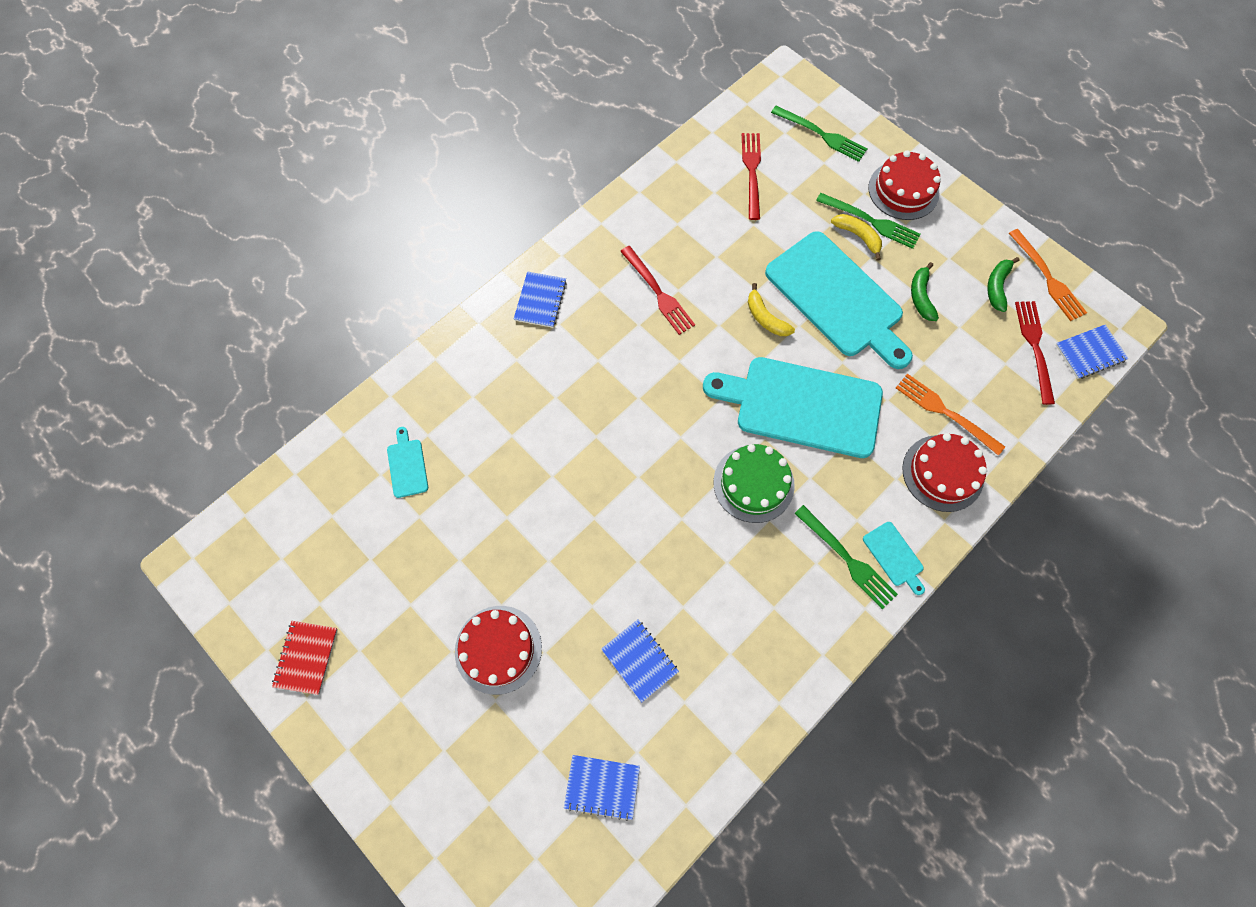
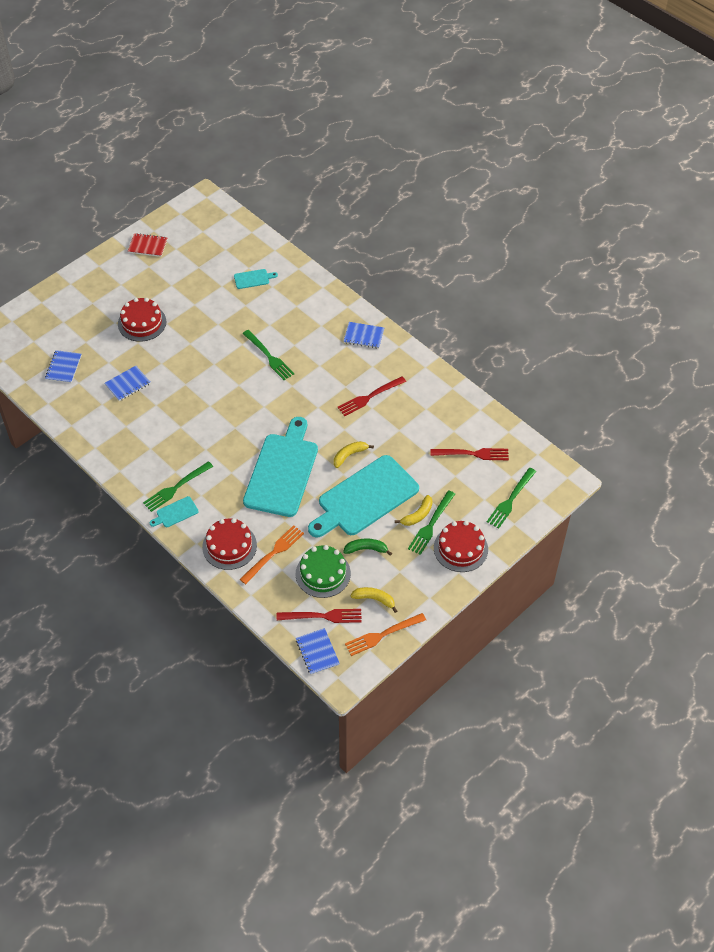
camera: 90 degrees right, 15 degrees down
green cake [713,444,795,523] -> green cake moved to [296,545,351,598]
green banana [987,257,1020,312] -> yellow banana [350,587,397,613]
none -> green fork [243,330,294,380]

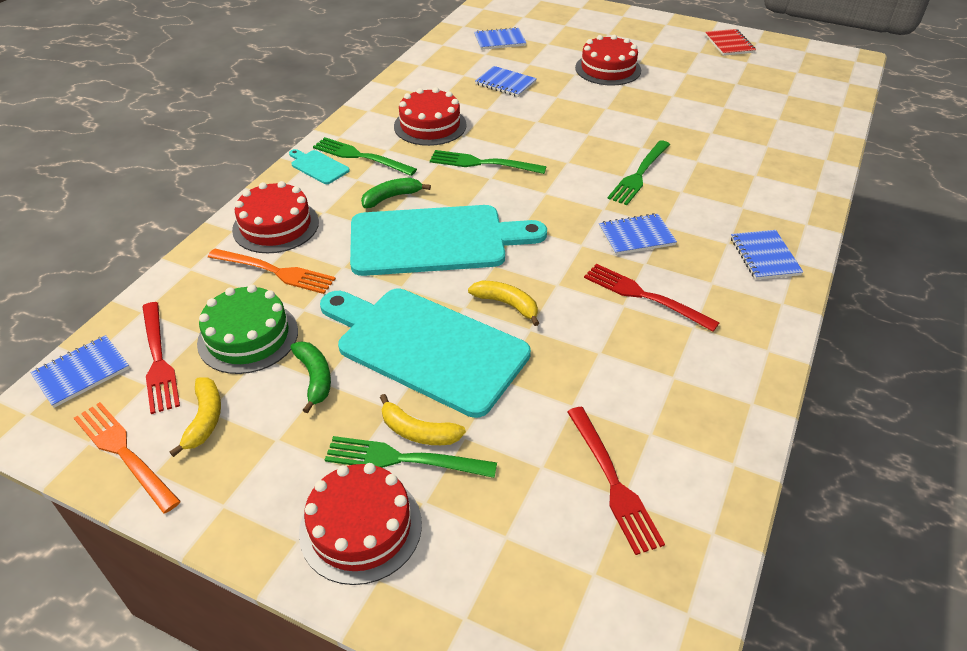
camera: 70 degrees right, 10 degrees down
turquoise cutting board [234,269,278,289] -> none
green fork [487,468,536,529] -> green fork moved to [430,150,546,174]
none -> green banana [361,178,431,208]
none -> red cake [394,87,467,146]
none -> blue notebook [599,213,677,255]

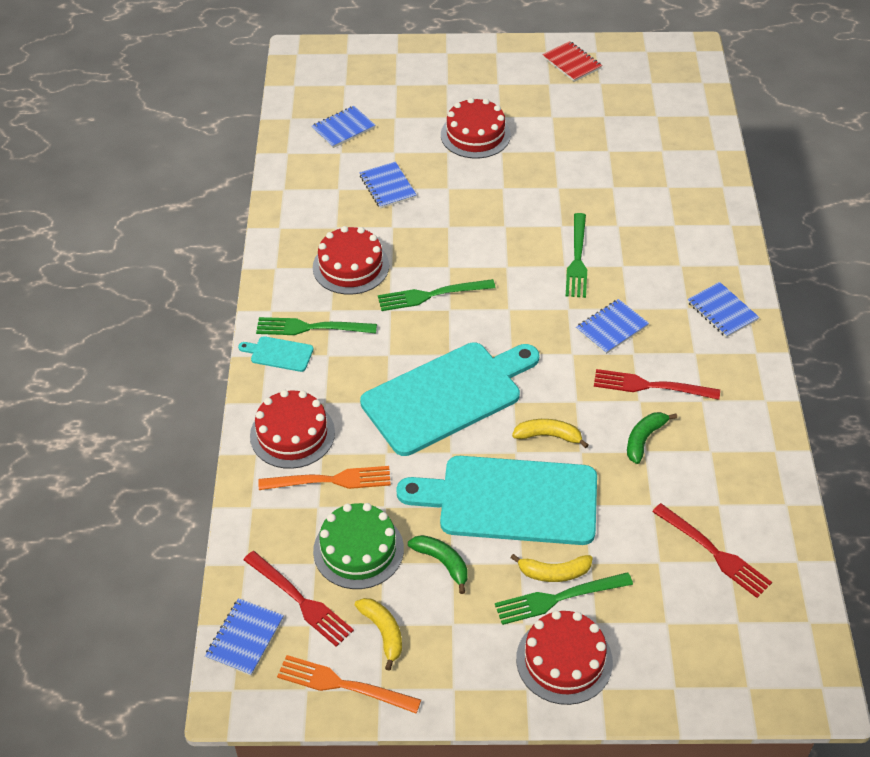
camera: 25 degrees left, 5 degrees up
green banana [361,178,431,208] -> green banana moved to [627,412,677,464]
blue notebook [475,66,537,97] -> blue notebook turned 60 degrees clockwise [359,162,417,209]

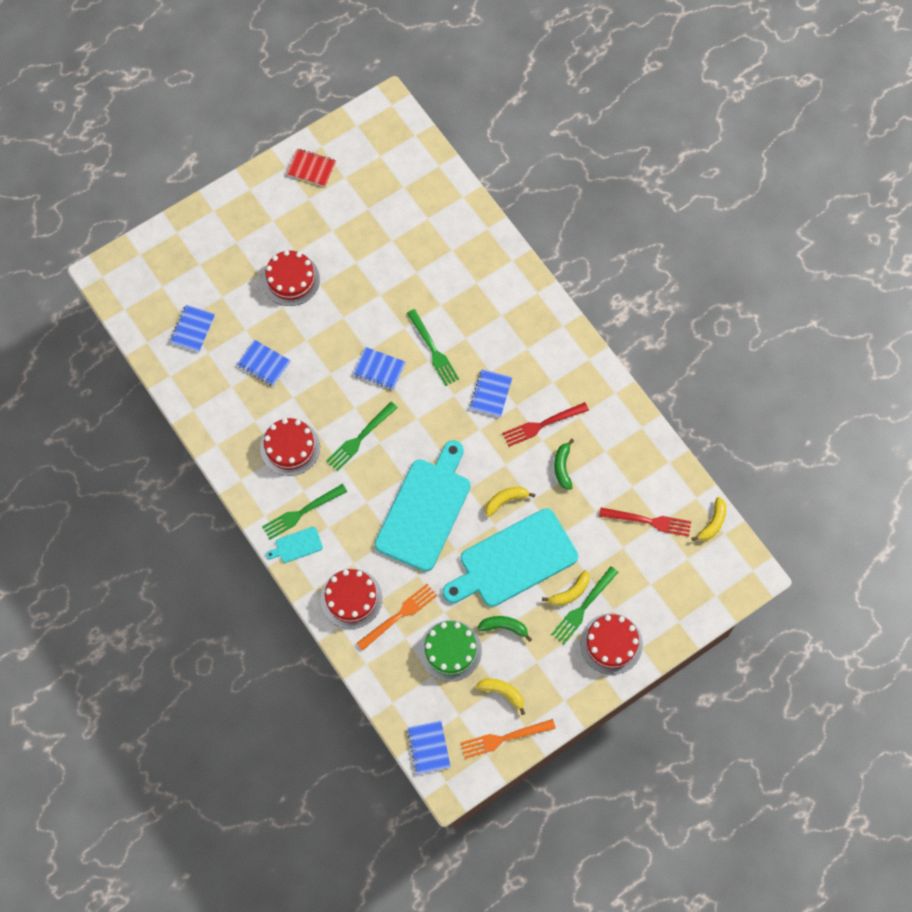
camera: 35 degrees left, 20 degrees up
red fork [244,551,354,647] -> none
blue notebook [687,282,759,338] -> blue notebook moved to [353,347,406,390]
none -> yellow banana [691,497,726,541]

